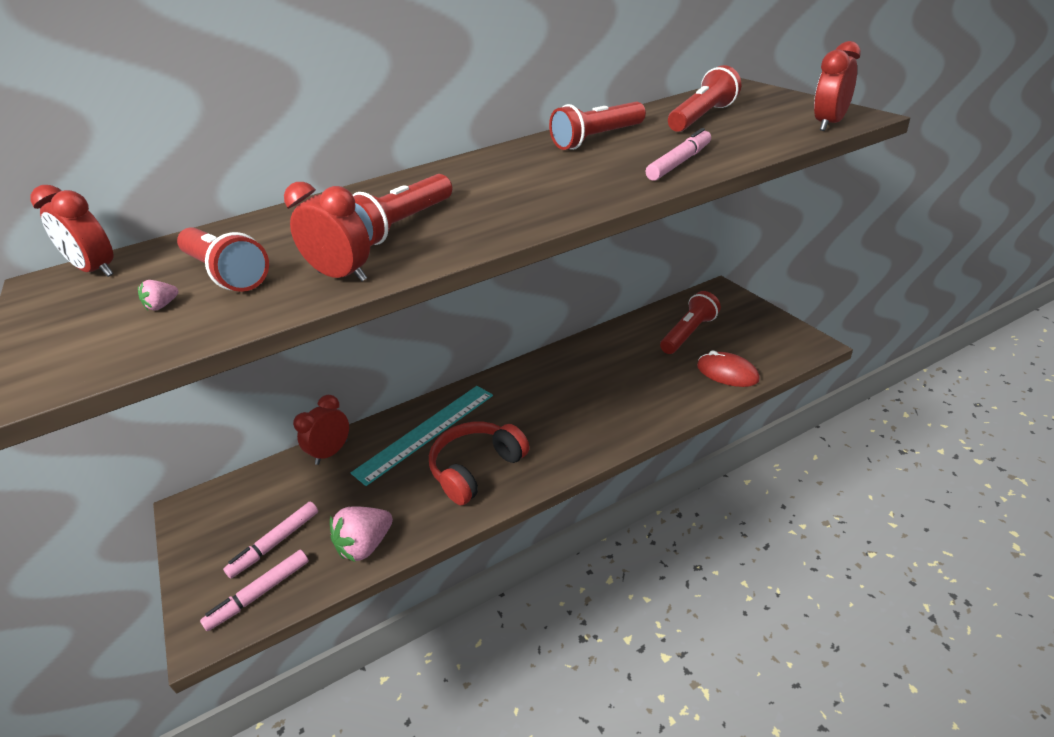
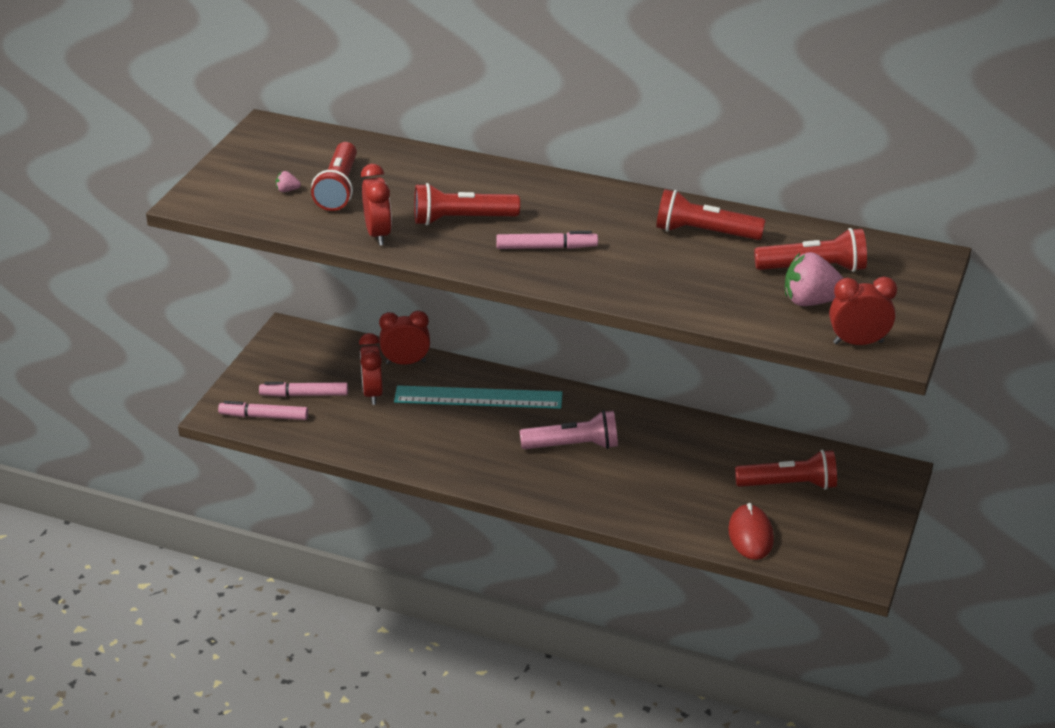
camera: 45 degrees right, 0 degrees up
red clock [30,185,114,277] -> red clock moved to [359,333,383,405]
pink strawberry [330,506,393,562] -> pink strawberry moved to [785,252,843,306]
red headphones [429,422,529,505] -> none
pink marker [646,128,711,181] -> pink marker moved to [496,231,598,249]
none -> pink flashlight [520,410,618,449]

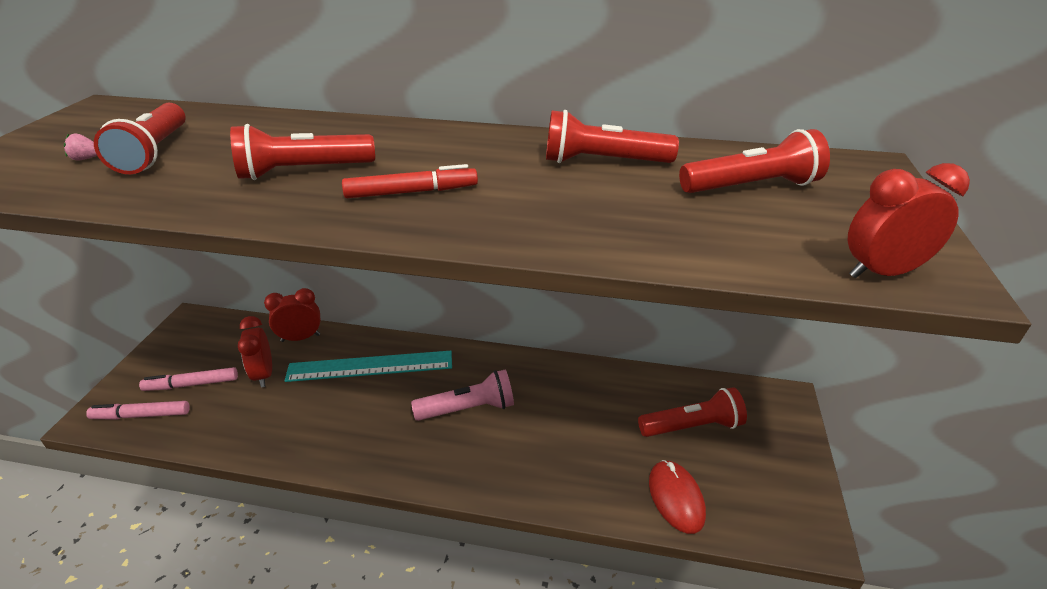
camera: 10 degrees left, 0 degrees up
red clock [361,164,392,246] -> none
pink marker [496,231,598,249] -> red marker [342,164,478,198]
pink strawberry [785,252,843,306] -> none

